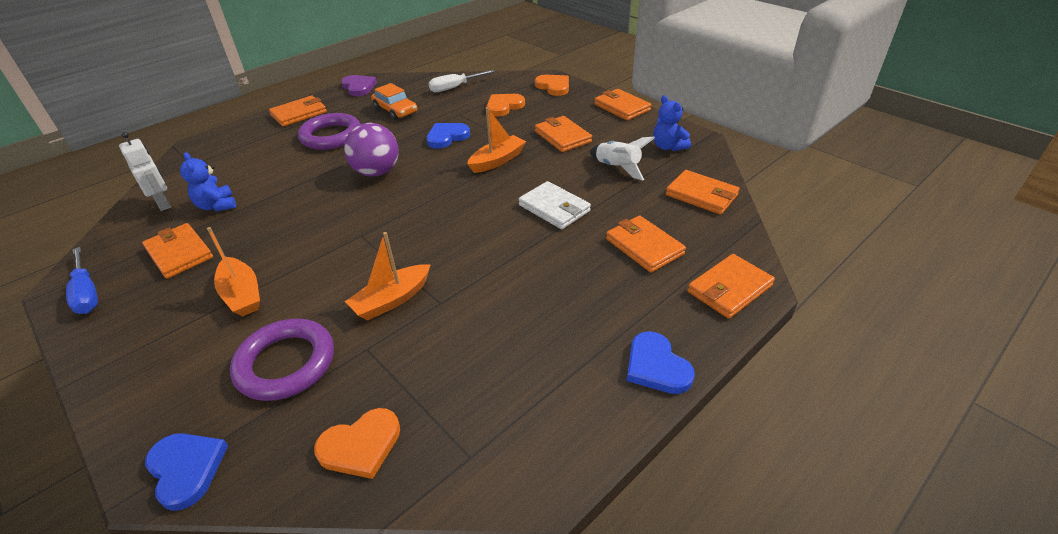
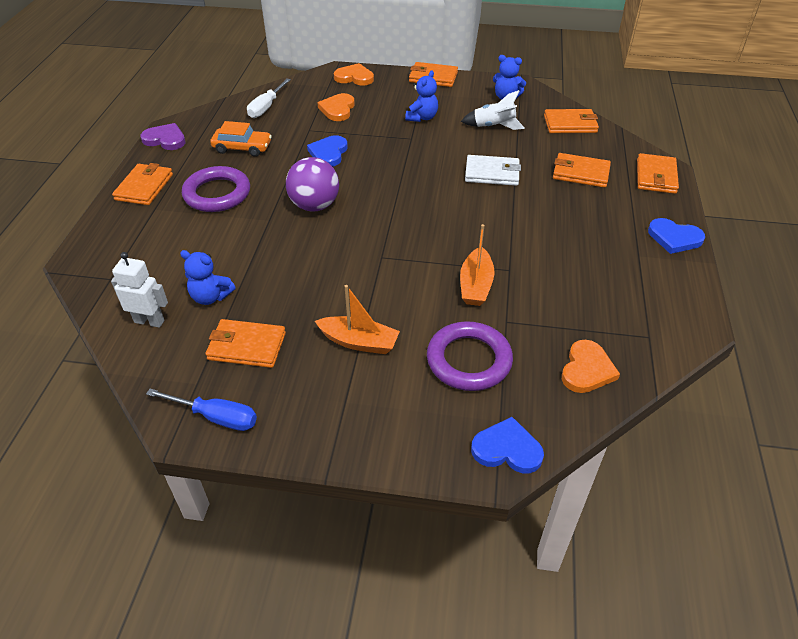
camera: 40 degrees left, 5 degrees up
orange boat [467,107,526,173] -> none
orange wallet [535,116,592,152] -> blue teddy bear [405,70,438,122]

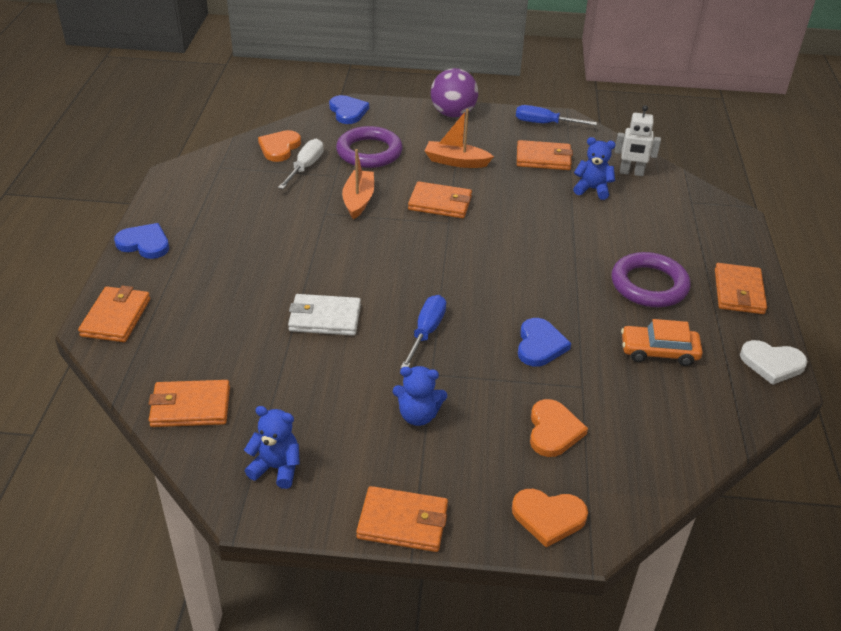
camera: 175 degrees right, 5 degrees down
purple heart [141,123,186,150] -> white heart [740,340,808,385]
white screwdriver [247,78,291,118] -> white screwdriver moved to [278,139,324,189]
purple ball [286,157,339,212] -> purple ball moved to [431,68,478,117]
blue teddy bear [405,70,438,122] -> blue teddy bear turned 105 degrees counterclockwise [393,366,447,426]
white rocket [461,90,525,130] -> none
blue heart [471,417,544,473] -> blue heart turned 120 degrees counterclockwise [329,95,369,124]
orange wallet [553,153,611,188] -> orange wallet moved to [408,181,472,218]
none -> blue screwdriver [401,295,446,368]

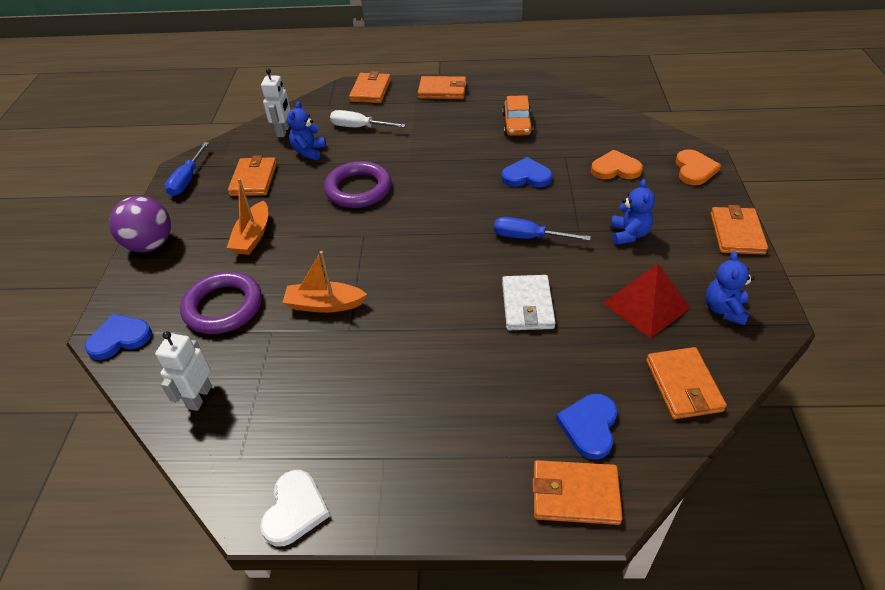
camera: 90 degrees left, 5 degrees up
blue heart [114,223,169,259] -> blue heart moved to [556,394,618,460]
orange heart [258,130,301,162] -> white robot [155,331,212,411]
white screwdriver [278,139,324,189] -> white screwdriver moved to [330,110,406,128]
orange wallet [408,181,472,218] -> orange wallet moved to [349,71,391,103]
purple ring [611,252,690,307] -> purple ring moved to [324,161,391,208]
white heart [740,340,808,385] -> white heart moved to [260,470,330,547]
none -> red pyramid [603,263,691,338]

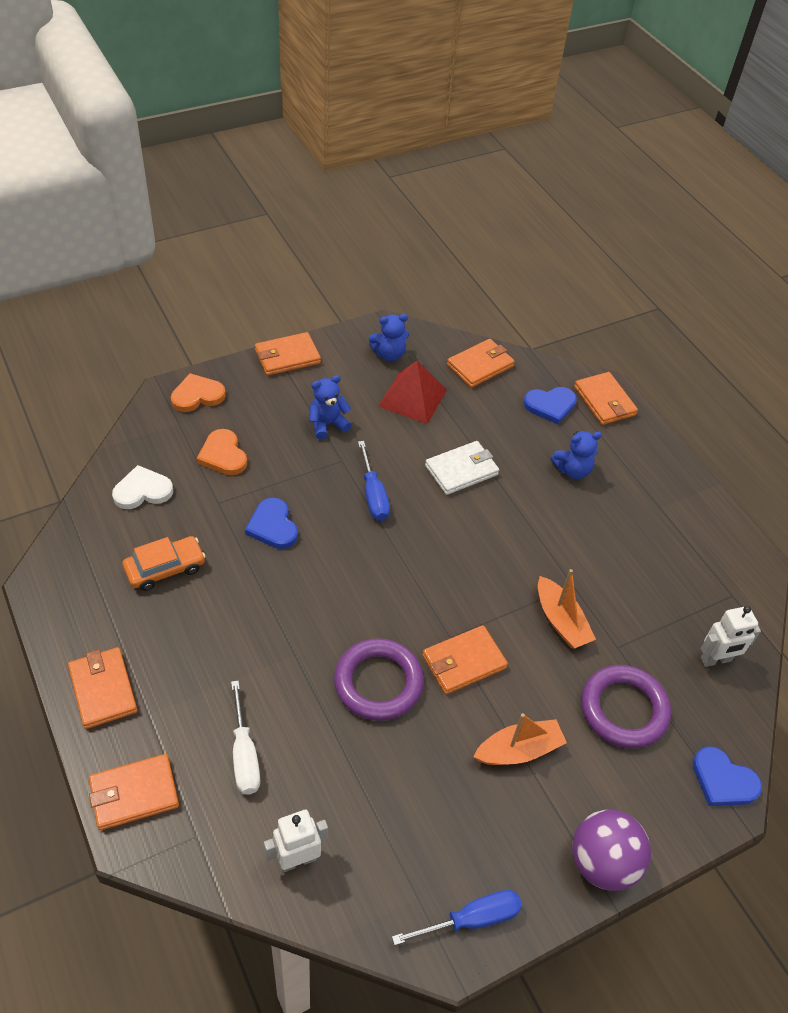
camera: 125 degrees left, 5 degrees up
orange wallet [228,155,277,196] -> orange wallet moved to [422,625,508,694]
white heart [260,470,330,547] -> white heart moved to [112,465,173,509]
blue teddy bear [287,102,326,160] -> blue teddy bear moved to [551,431,602,479]

